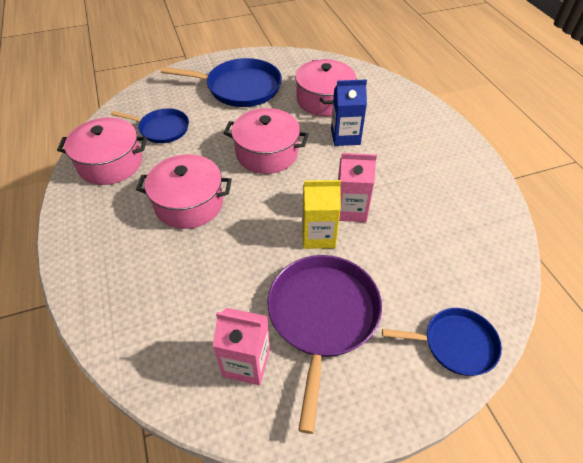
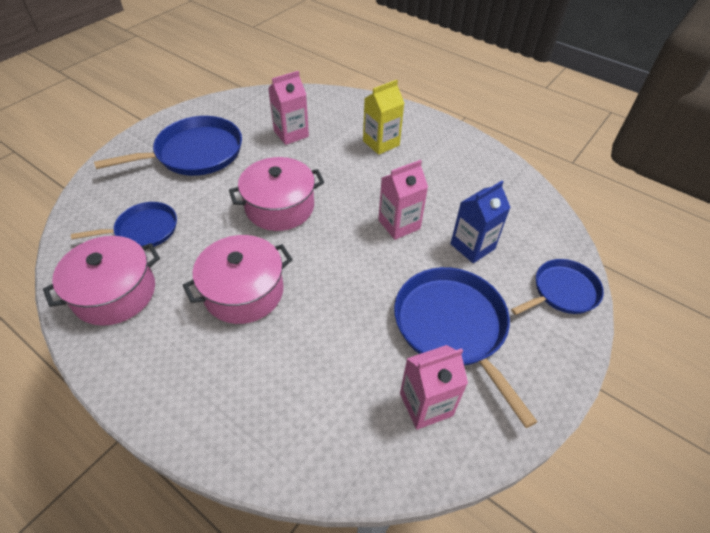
camera: 35 degrees left, 0 degrees up
purple pan [267,255,382,434] -> blue pan [394,267,538,428]
pink pot [295,59,356,116] -> pink carton [268,71,309,145]
yellow carton [302,180,341,249] -> yellow carton moved to [363,80,404,155]
blue carton [331,79,367,146] -> blue carton moved to [450,181,511,263]

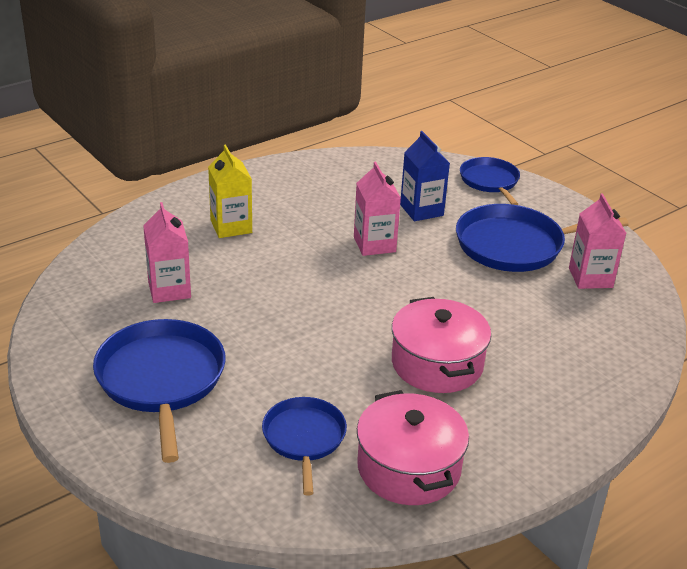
camera: 75 degrees left, 15 degrees down
pink pot [229,157,324,231] -> none

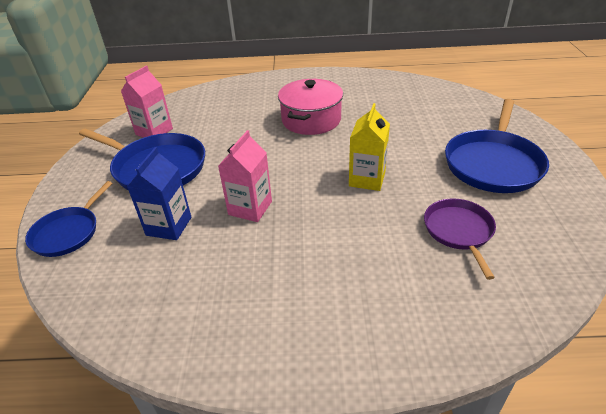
camera: 140 degrees left, 5 degrees up
pink carton [143,202,191,303] -> purple pan [424,199,496,280]
yellow carton [208,145,252,238] -> yellow carton moved to [349,103,390,191]
blue pan [262,397,347,496] -> none
pink pot [357,390,469,505] -> none

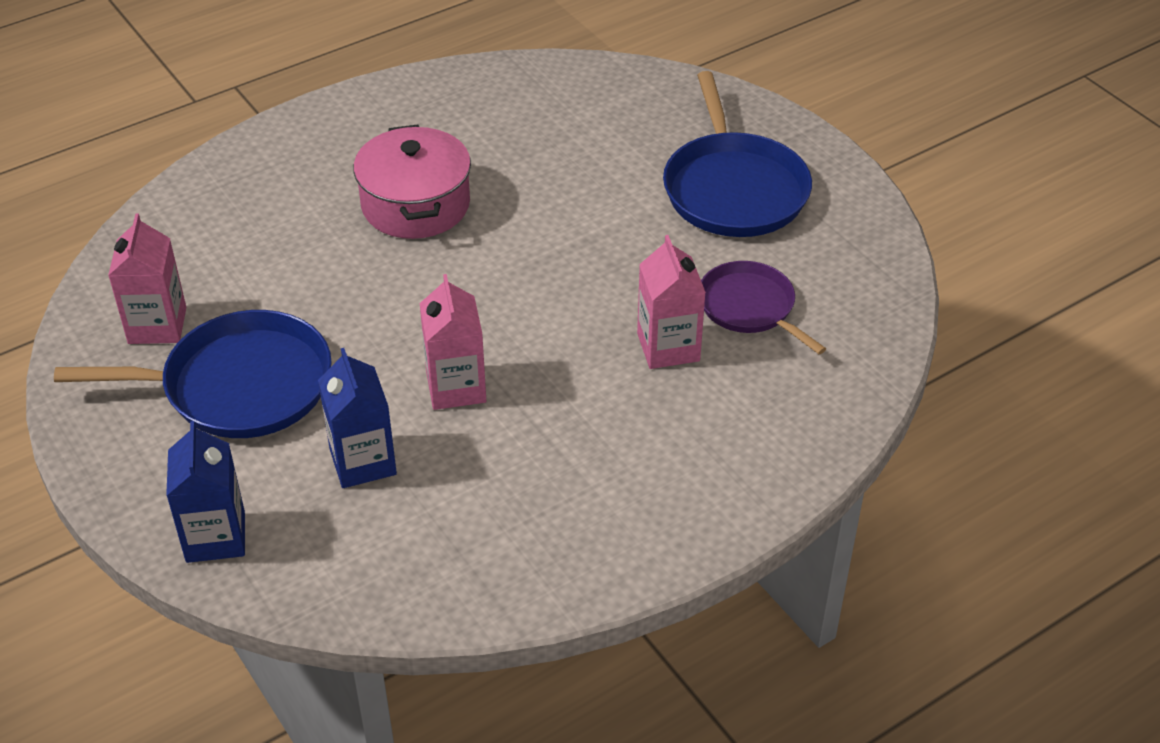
camera: 35 degrees left, 5 degrees up
blue pan [25,181,112,257] -> blue carton [166,421,245,563]
yellow carton [349,103,390,191] -> none
none -> pink carton [637,235,706,369]

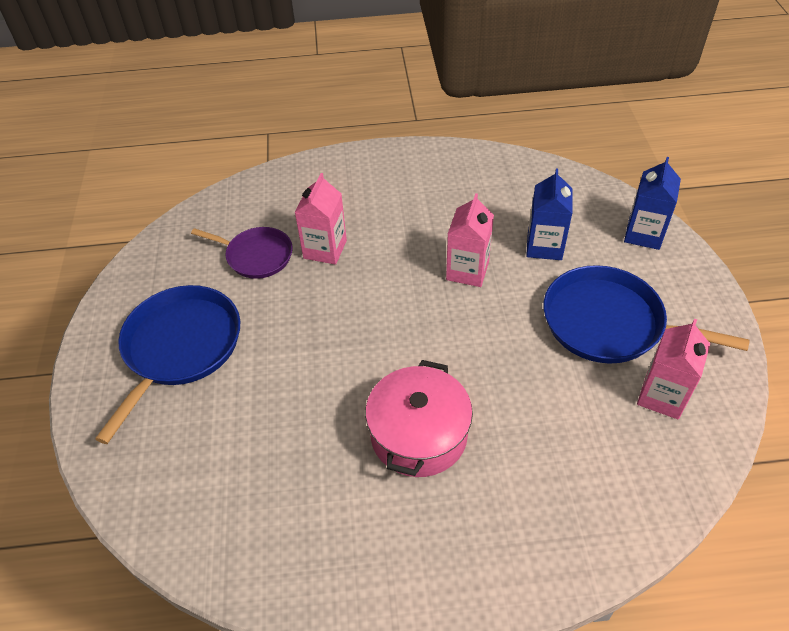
camera: 150 degrees left, 5 degrees up
purple pan [701,261,826,354] -> purple pan turned 60 degrees counterclockwise [191,227,292,279]

